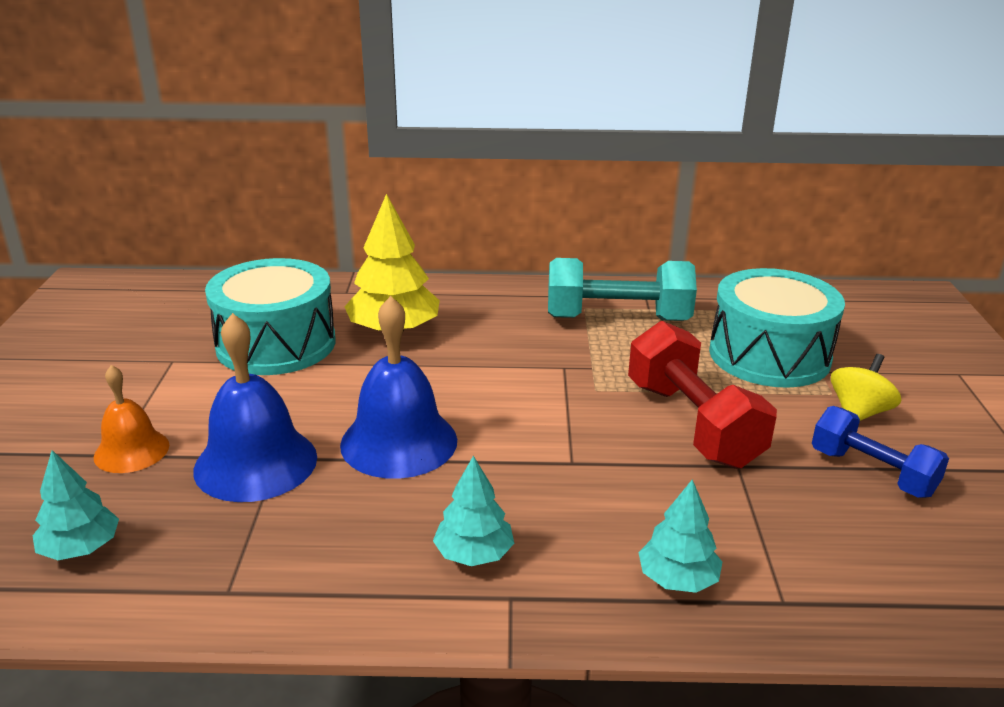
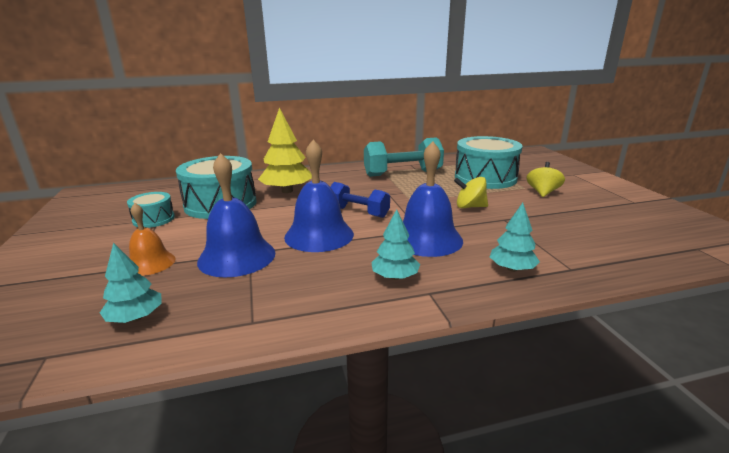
camera: 15 degrees left, 5 degrees down
red dumbbell [628,321,777,469] -> yellow spinning top [454,177,488,208]
blue dumbbell [812,406,949,498] -> blue dumbbell moved to [331,182,390,218]
none -> turquoise drum [127,192,175,228]
none -> blue bell [403,141,463,257]

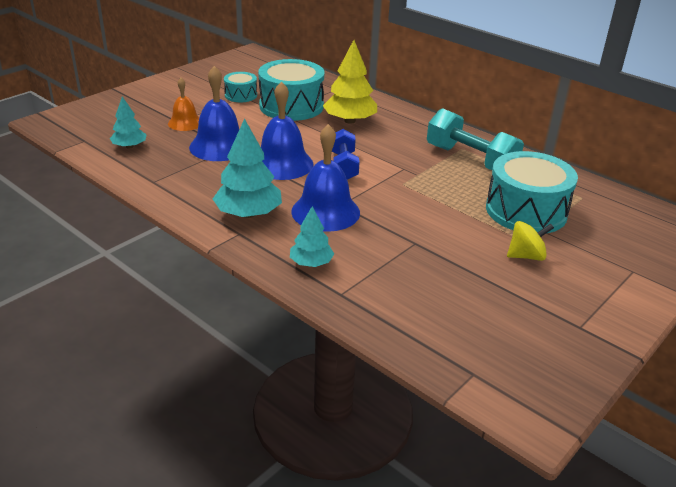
camera: 55 degrees right, 10 degrees up
turquoise tree [371,209,420,280] -> turquoise tree [213,118,282,218], size x1.68
yellow spinning top [454,177,488,208] -> none

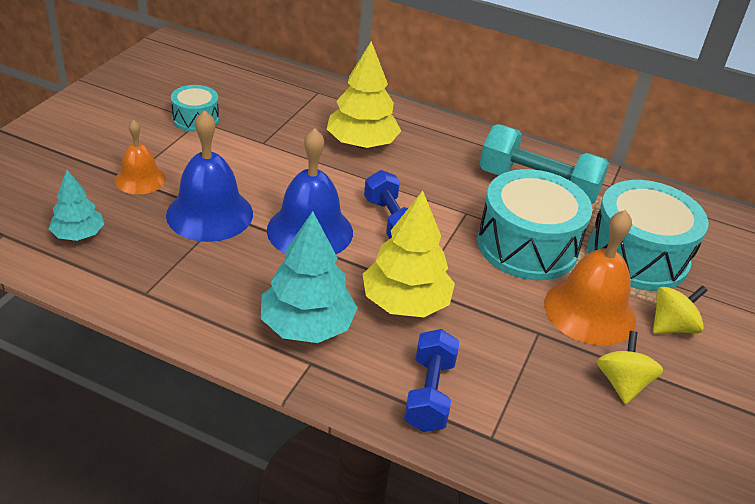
camera: 20 degrees left, 5 degrees up
turquoise drum [258,59,324,121] -> turquoise drum moved to [478,169,592,280]
turquoise tree [290,206,334,267] -> blue dumbbell [404,329,460,432]
blue bell [291,124,360,232] -> yellow tree [363,191,455,317]
none -> orange bell [544,210,636,346]
none -> yellow spinning top [597,331,663,404]

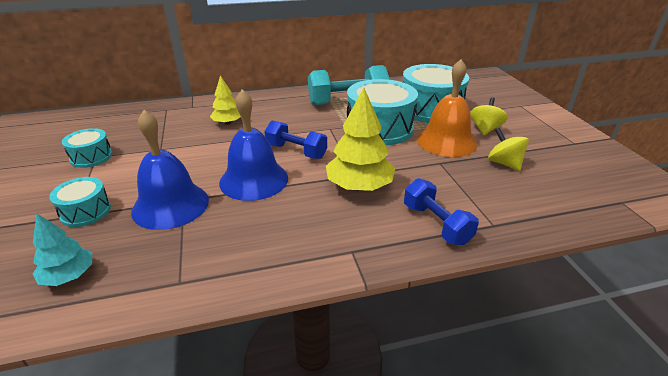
camera: 35 degrees left, 5 degrees down
orange bell [115,120,166,194] -> turquoise drum [49,177,111,227]
turquoise tree [261,211,358,343] -> none
yellow tree [327,41,401,148] -> yellow tree [210,75,241,125], size x0.60

